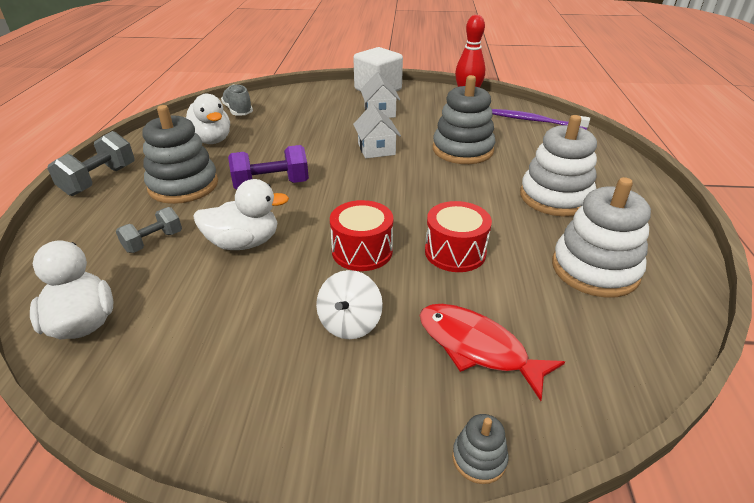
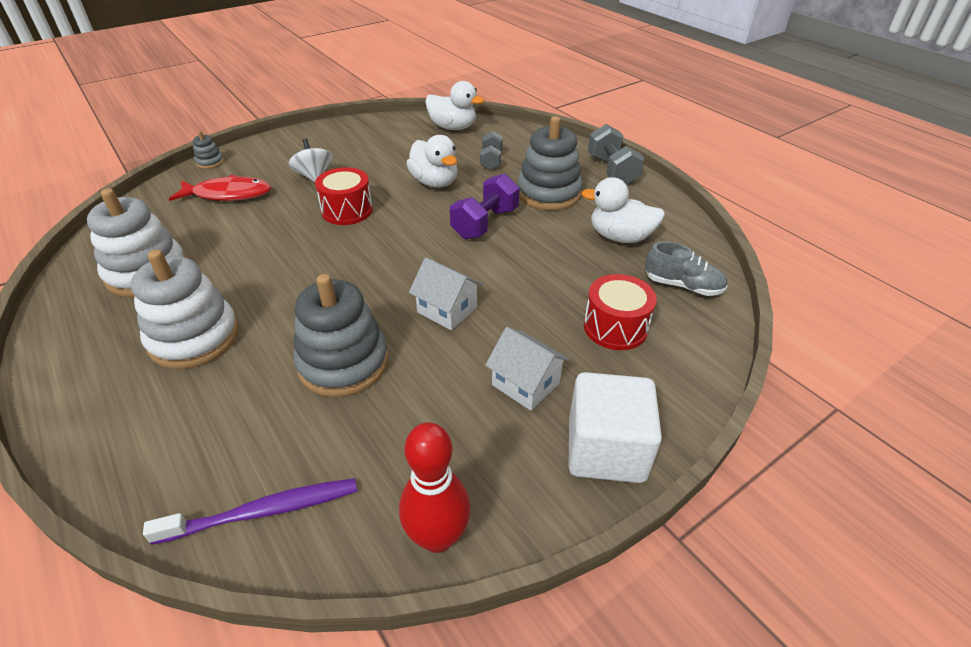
camera: 140 degrees right, 5 degrees up
white duck [193,179,289,250] -> white duck turned 75 degrees counterclockwise [407,135,458,188]
red drum [425,201,492,272] -> red drum moved to [584,274,657,350]

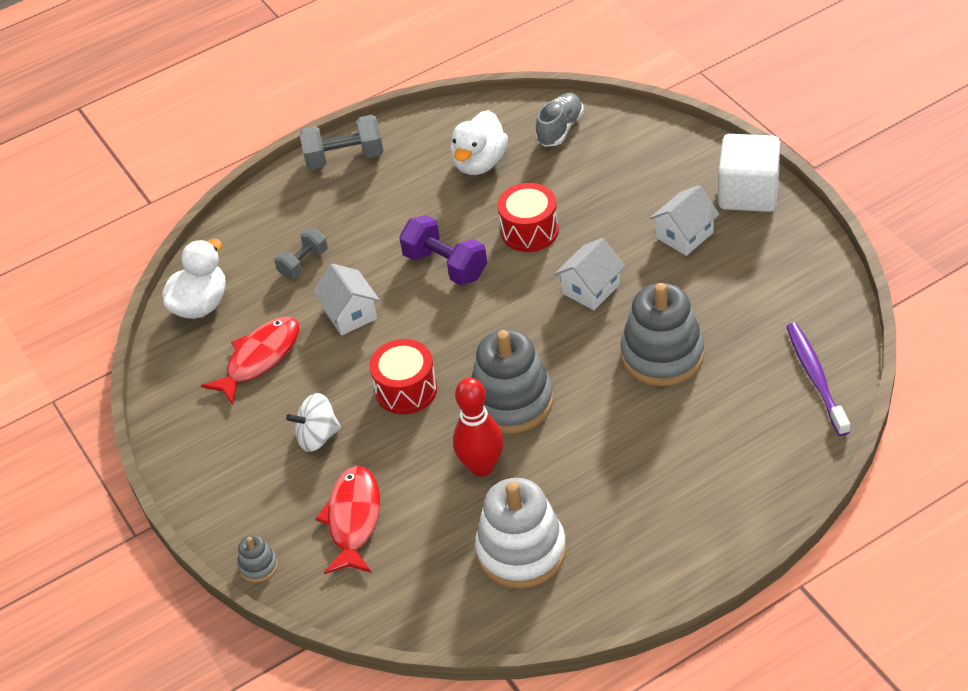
camera: 80 degrees left, 5 degrees up
white stacking toy [131,250,239,369] -> none
red bowling pin [399,422,471,553] -> red bowling pin moved to [453,378,503,476]
white duck [407,135,458,188] -> white house [313,264,380,335]
grey dumbbell [480,131,503,170] -> grey dumbbell turned 60 degrees counterclockwise [274,228,328,278]
grey stacking toy [517,116,583,210] -> grey stacking toy moved to [471,329,553,433]
red drum [584,274,657,350] -> red drum moved to [498,183,559,252]
none -> red fish [201,317,300,405]

